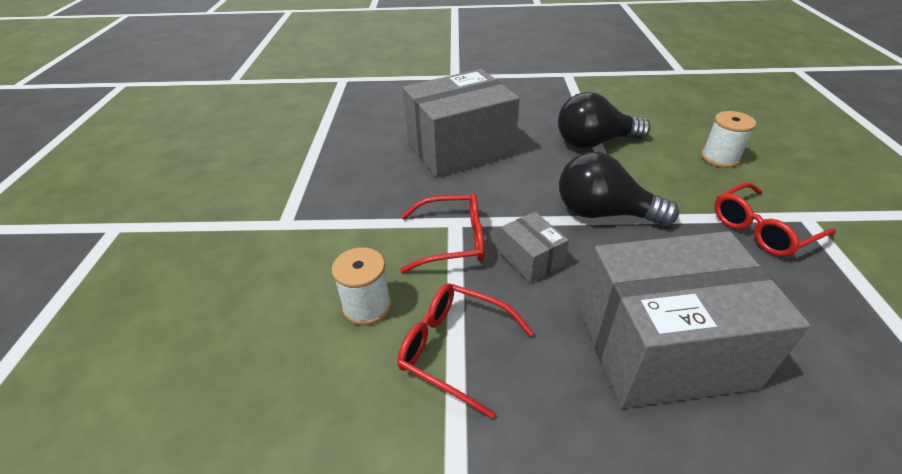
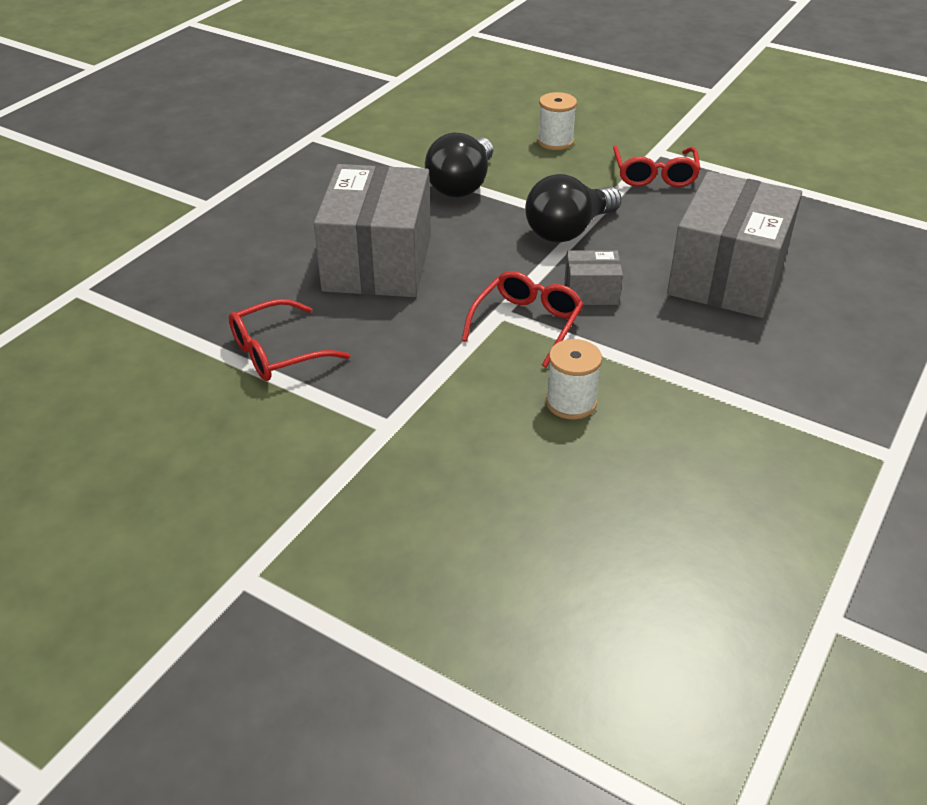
camera: 60 degrees left, 0 degrees up
red glasses [397,283,534,419] -> red glasses moved to [229,299,350,381]

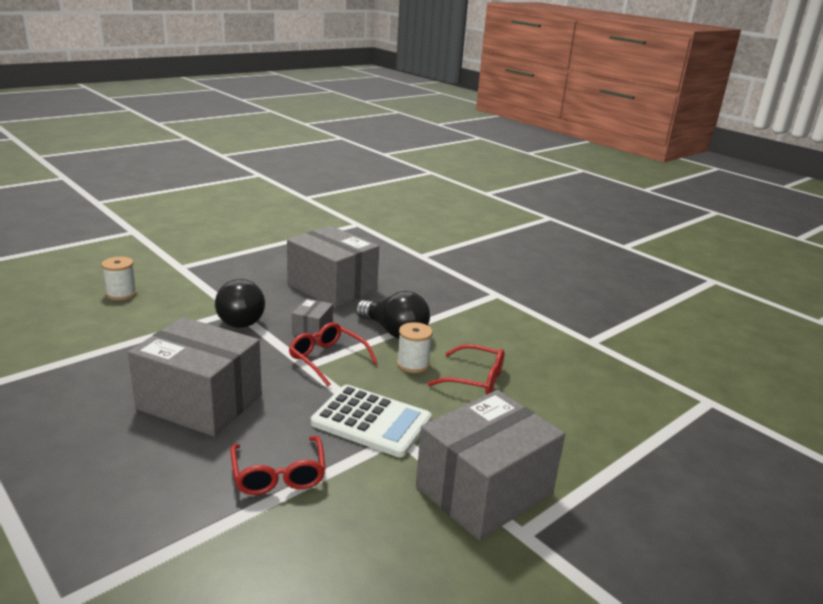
camera: 75 degrees left, 15 degrees down
black light bulb [425,133,493,197] -> black light bulb moved to [356,291,430,339]
red glasses [613,146,701,187] -> red glasses moved to [427,344,504,395]
none -> white calculator [311,385,432,457]
none -> grey box [416,390,565,540]

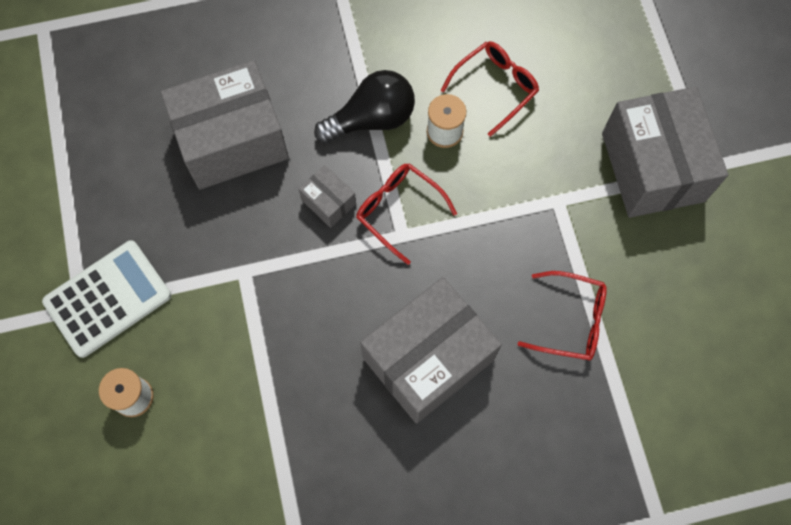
camera: 60 degrees left, 45 degrees up
black light bulb [215,279,265,328] -> none
red glasses [289,322,377,386] -> red glasses turned 60 degrees clockwise [356,163,457,265]
white calculator [311,385,432,457] -> white calculator moved to [42,240,171,358]

